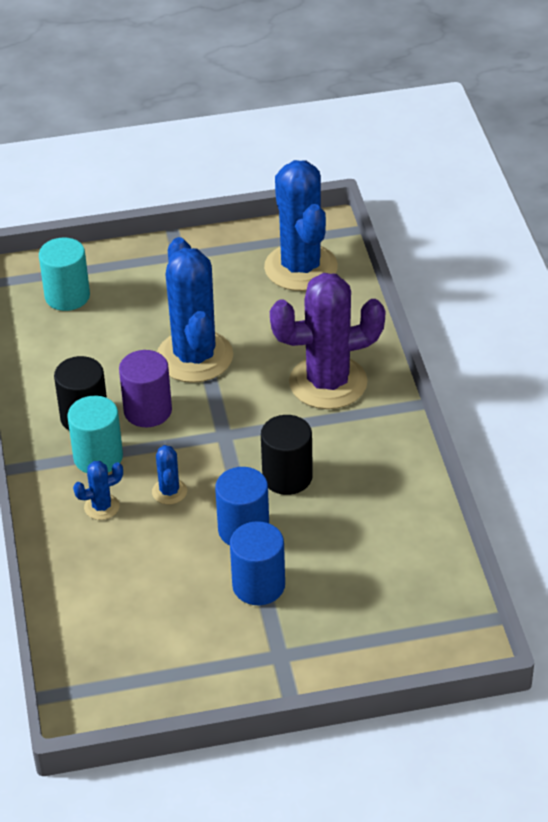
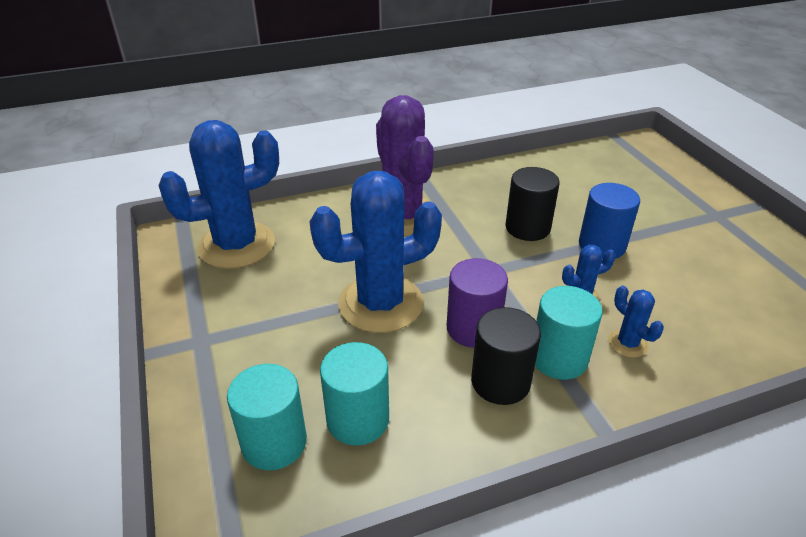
camera: 100 degrees left, 5 degrees down
blue cylinder [230,521,285,605] -> none
none -> turquoise cylinder [320,342,389,446]

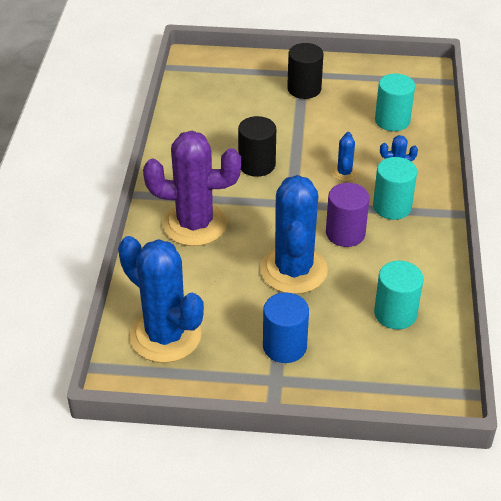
camera: 65 degrees left, 5 degrees up
blue cactus [158,120,279,269] -> blue cactus turned 45 degrees counterclockwise [118,236,204,363]
turquoise cylinder [227,364,307,471] -> turquoise cylinder moved to [375,73,415,131]
black cylinder [471,307,541,405] -> black cylinder moved to [287,43,324,99]
blue cylinder [579,183,640,259] -> blue cylinder moved to [263,292,309,363]

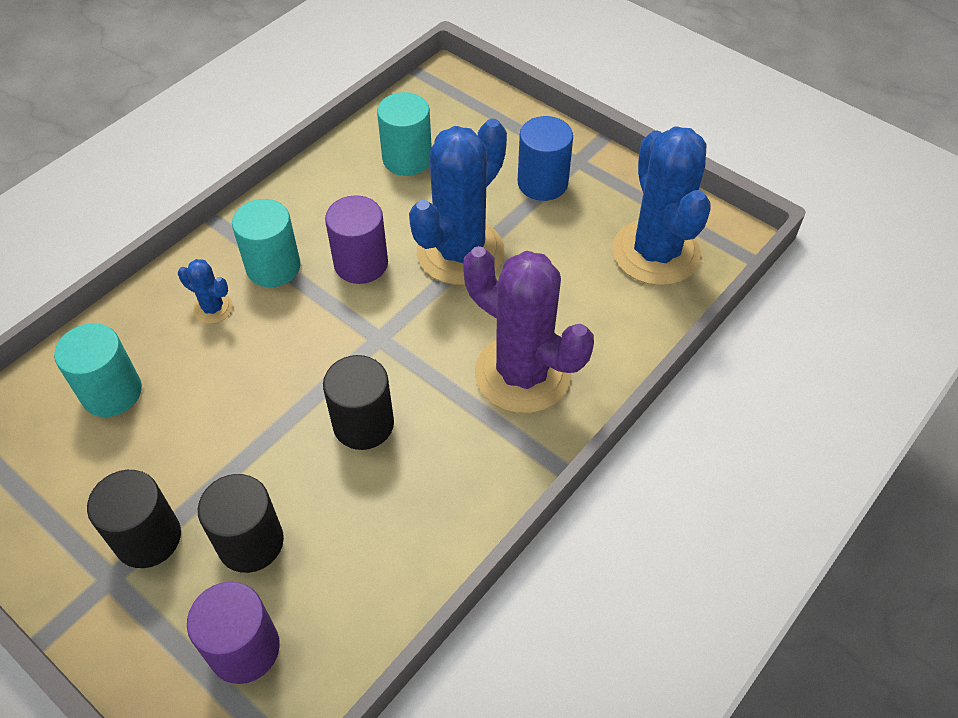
camera: 145 degrees left, 10 degrees up
blue cactus [332,132,358,181] -> none
none -> purple cylinder [187,582,280,684]
none -> black cylinder [198,474,284,573]

